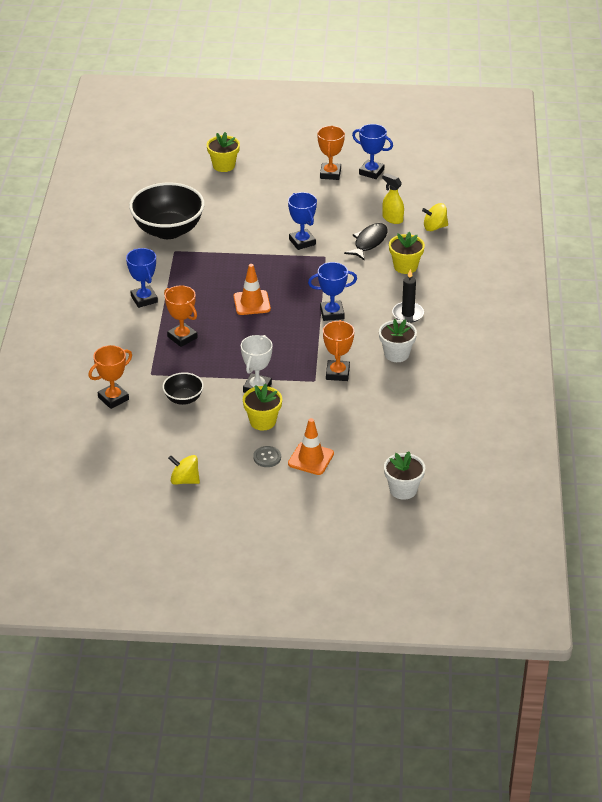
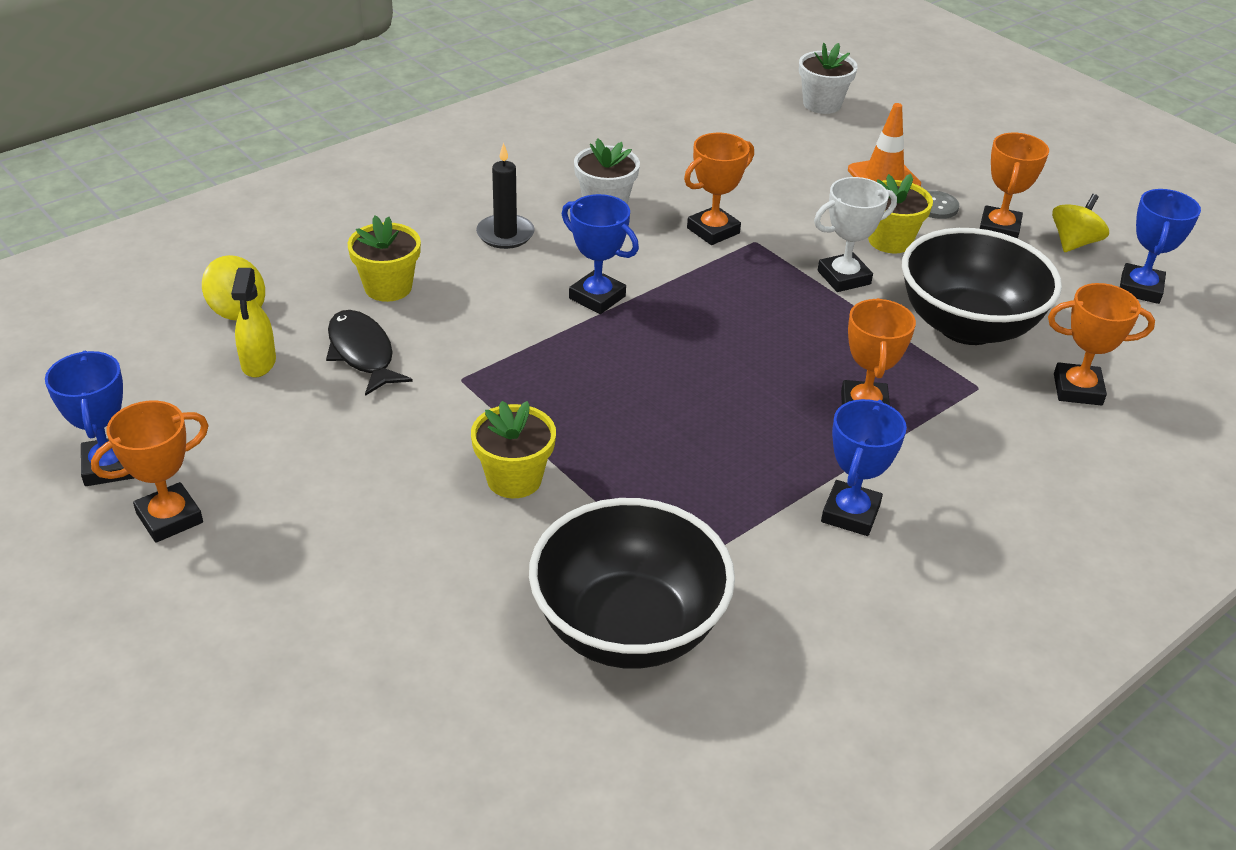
camera: 135 degrees left, 0 degrees up
black bowl [162,372,204,405] -> black bowl [902,228,1062,345], size x2.04
yellow spinning top [168,455,200,485] -> yellow spinning top turned 120 degrees counterclockwise [1052,194,1109,252]
yellow flower pot [207,132,240,172] -> yellow flower pot moved to [471,401,556,498]
orange traffic cone [234,264,271,315] -> none
blue trophy [288,192,317,250] -> blue trophy moved to [1120,189,1201,304]
black fish [344,223,388,261] -> black fish turned 75 degrees clockwise [326,310,413,396]
none -> orange trophy [980,133,1049,239]

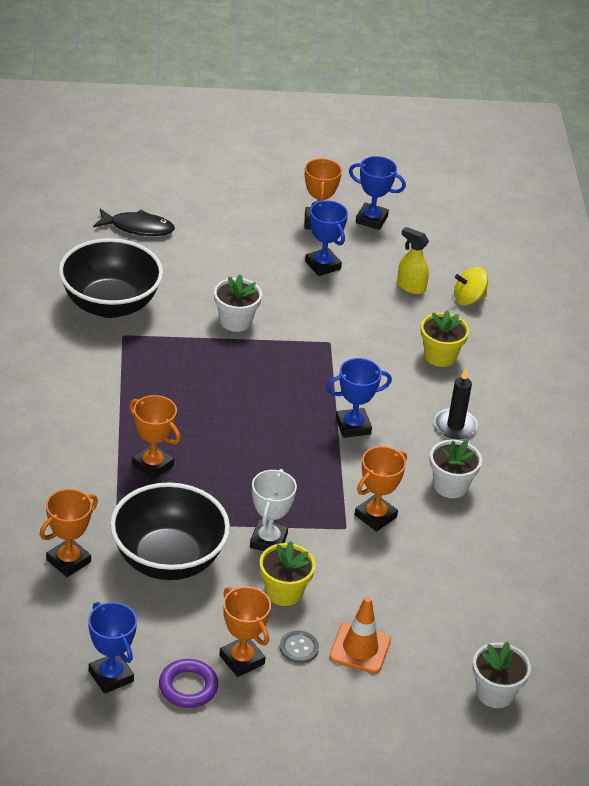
camera: 125 degrees right, 0 degrees up
black fish [326,310,413,396] -> black fish moved to [93,209,175,236]
yellow flower pot [471,401,556,498] -> white flower pot [214,275,262,332]
orange trophy [684,133,754,245] -> orange trophy turned 45 degrees clockwise [355,446,407,532]
blue trophy [821,399,907,536] -> blue trophy moved to [305,200,348,276]
yellow spinning top [1052,194,1109,252] -> purple ring [159,659,218,708]

